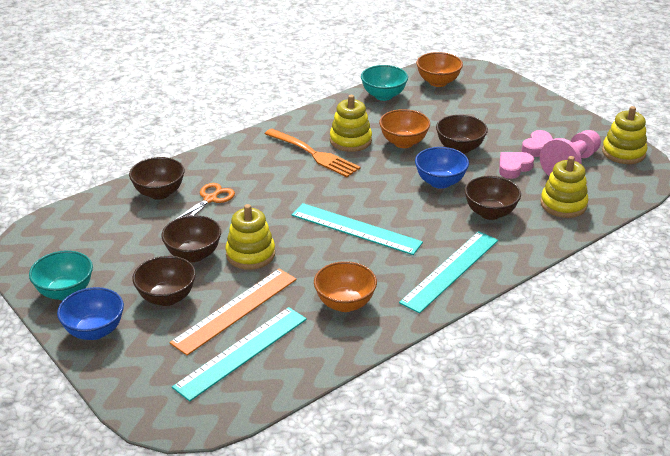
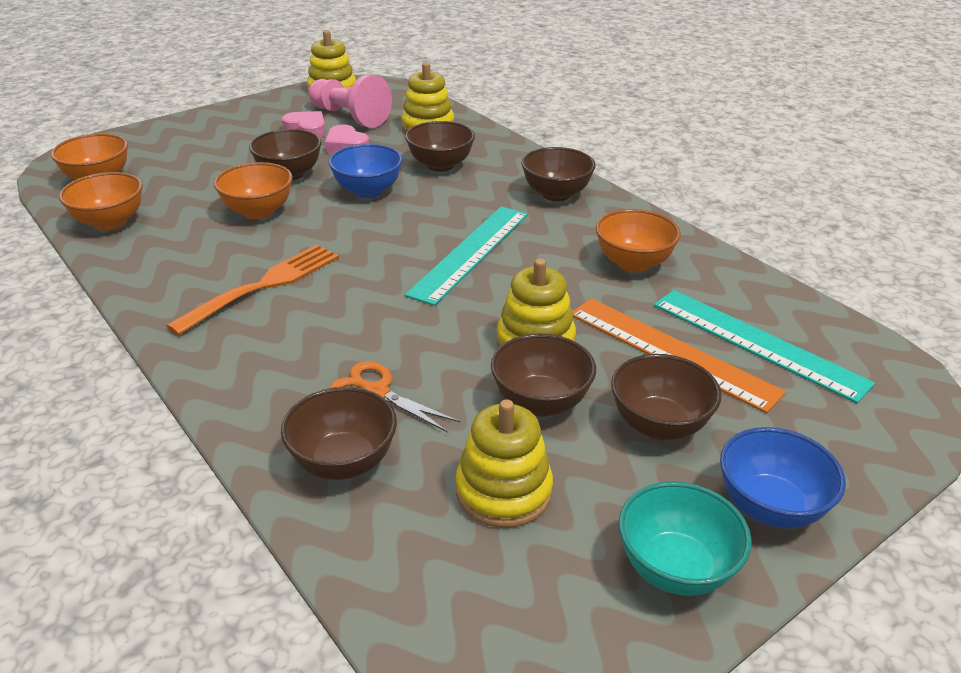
camera: 90 degrees left, 0 degrees up
yellow stacking toy [330,95,372,152] -> yellow stacking toy moved to [455,399,553,528]
turquoise bowl [361,65,408,101] -> orange bowl [59,172,143,231]
turquoise ruler [399,231,498,314] -> brown bowl [521,147,596,201]

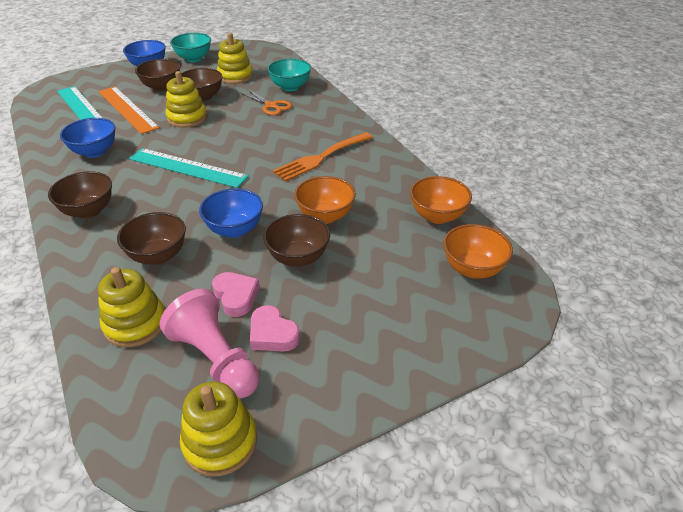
camera: 170 degrees left, 5 degrees up
brown bowl [281,387,397,480] -> turquoise bowl [267,59,311,91]
turquoise ruler [405,206,528,306] -> turquoise ruler turned 75 degrees clockwise [129,148,249,188]
orange bowl [596,209,681,272] -> blue bowl [60,118,116,158]

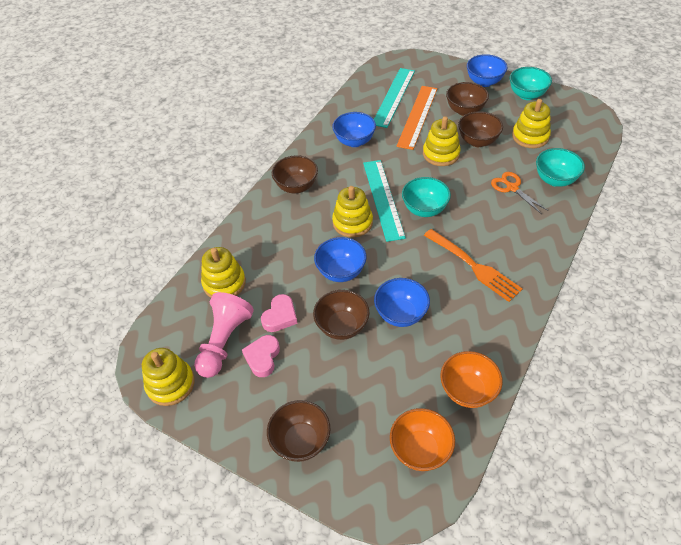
camera: 60 degrees right, 10 degrees up
brown bowl [117,212,186,265] -> brown bowl moved to [267,400,331,462]
orange scissors [241,89,292,115] -> orange scissors turned 135 degrees clockwise [491,172,548,214]
orange fork [273,132,373,182] -> orange fork turned 150 degrees counterclockwise [424,229,522,302]
orange bowl [294,176,356,224] -> blue bowl [374,278,430,327]
none -> yellow stacking toy [332,186,373,238]
none -> turquoise bowl [402,177,451,217]

